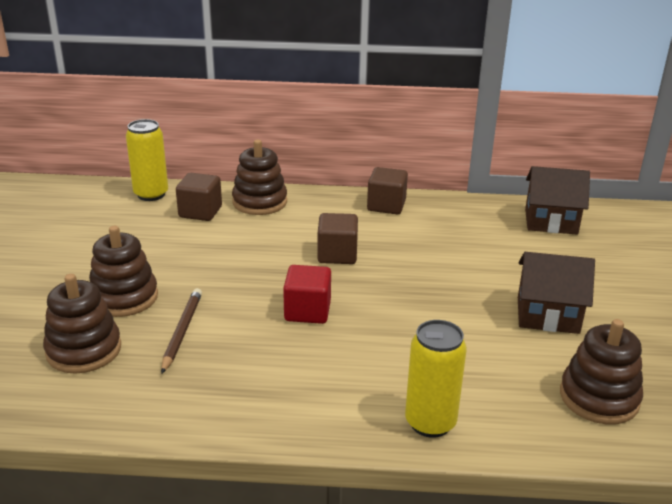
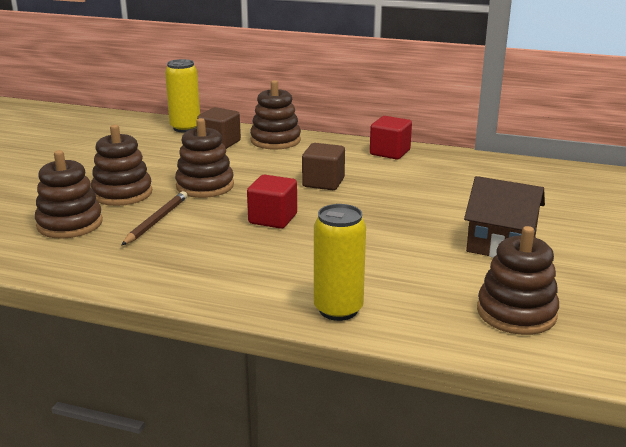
camera: 15 degrees right, 5 degrees down
brown cube [367,167,408,214] -> red cube [370,116,412,159]
brown house [525,166,590,235] -> none
none -> brown stacking toy [175,118,234,198]

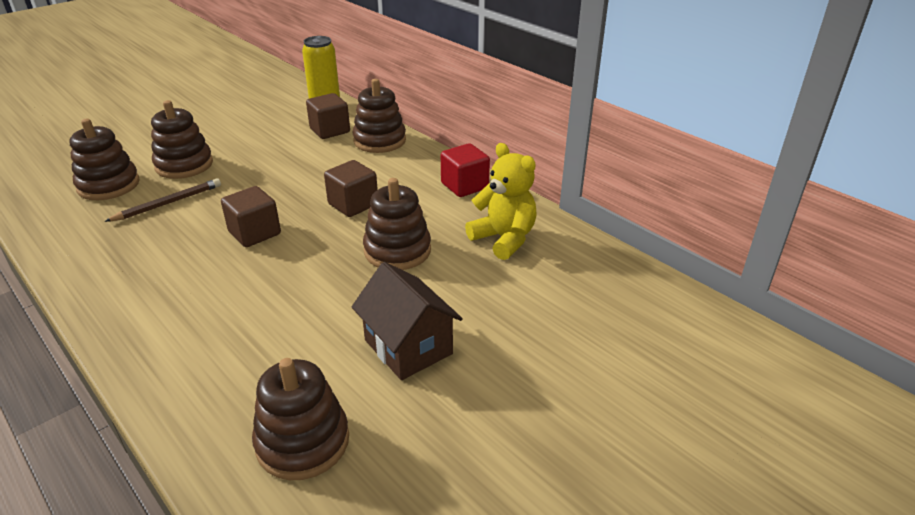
camera: 30 degrees right, 10 degrees up
brown stacking toy [175,118,234,198] -> brown stacking toy moved to [363,178,431,270]
red cube [247,175,297,229] -> brown cube [221,186,281,247]
yellow can [314,204,366,321] -> none
none -> yellow teddy bear [465,143,537,260]

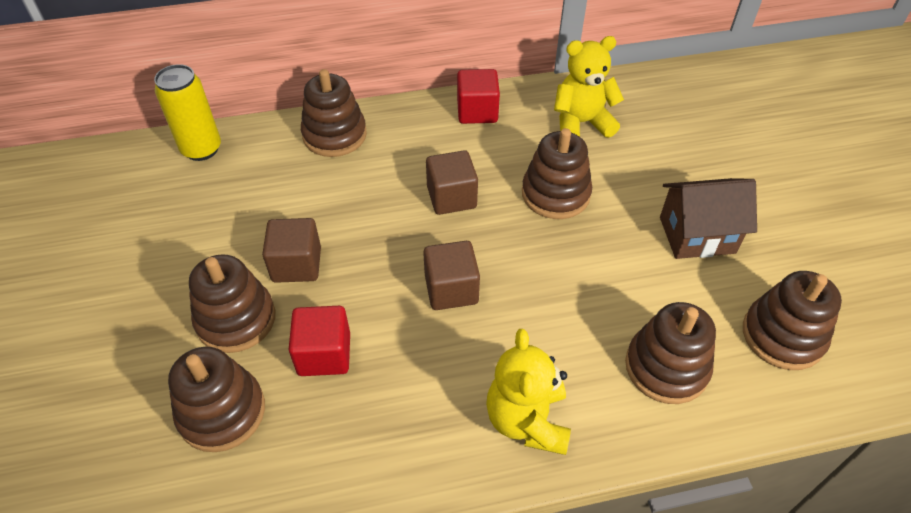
camera: 60 degrees left, 15 degrees up
brown pencil [104,178,221,222] -> red cube [289,306,350,376]
brown cube [306,93,350,139] -> brown cube moved to [262,218,321,283]
none -> yellow teddy bear [486,329,571,455]
none -> brown stacking toy [625,302,716,404]

